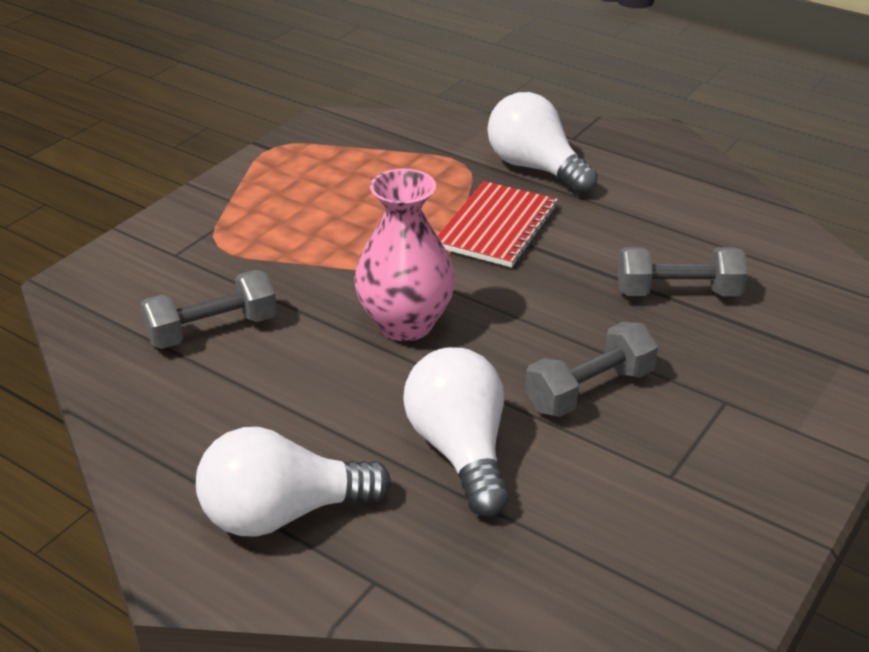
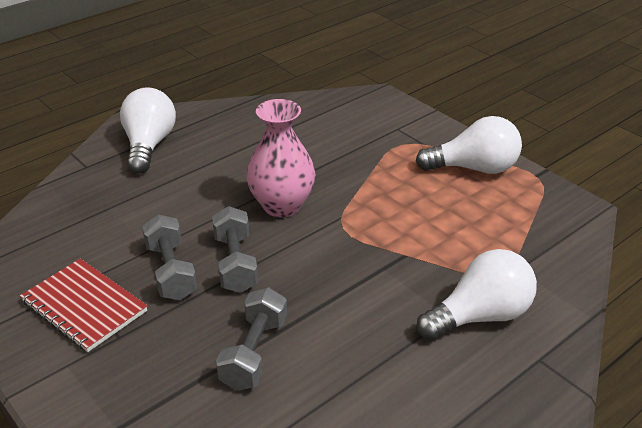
camera: 105 degrees right, 0 degrees up
grey dumbbell [140,270,277,349] -> grey dumbbell moved to [212,206,258,293]
white light bulb [403,347,509,517] -> white light bulb moved to [416,116,522,174]
red notebook [438,181,558,268] -> red notebook moved to [20,259,147,352]

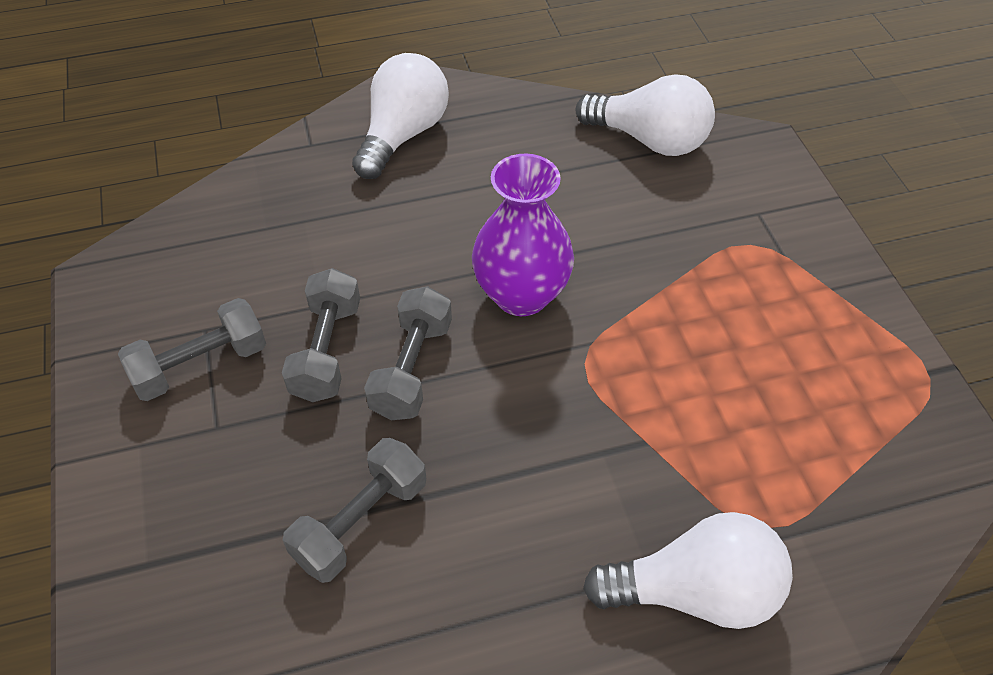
camera: 25 degrees right, 15 degrees up
red notebook [20,259,147,352] -> grey dumbbell [118,298,266,401]
pink vase [246,99,315,218] -> purple vase [472,154,574,316]
white light bulb [416,116,522,174] -> white light bulb moved to [576,74,715,156]

